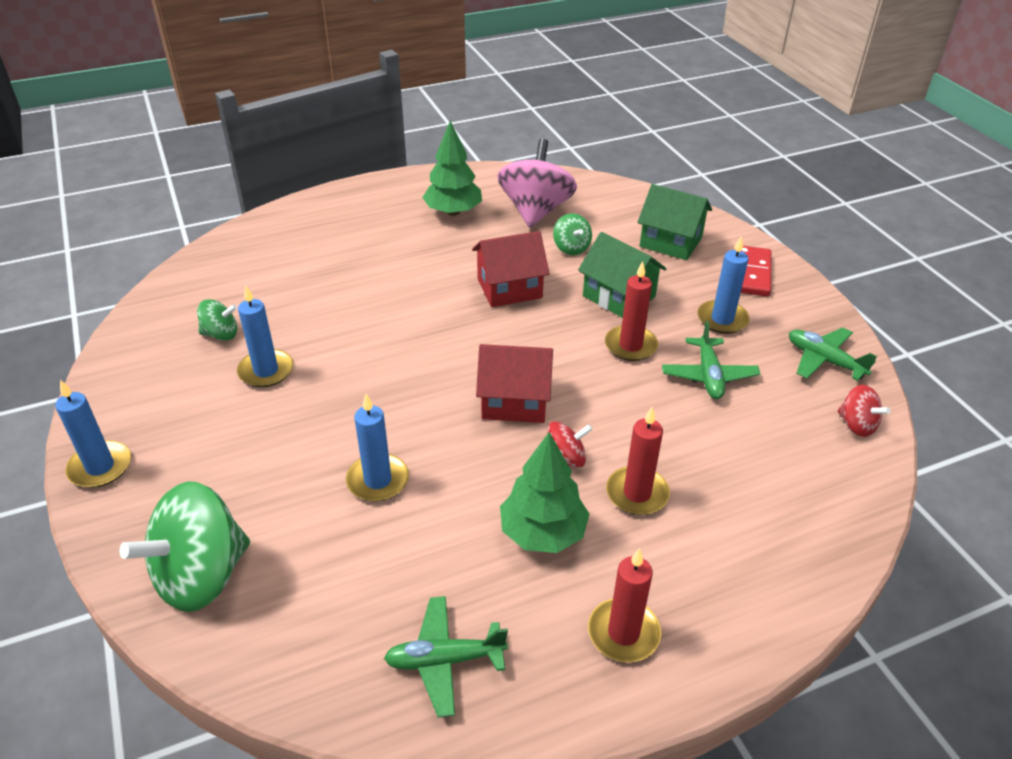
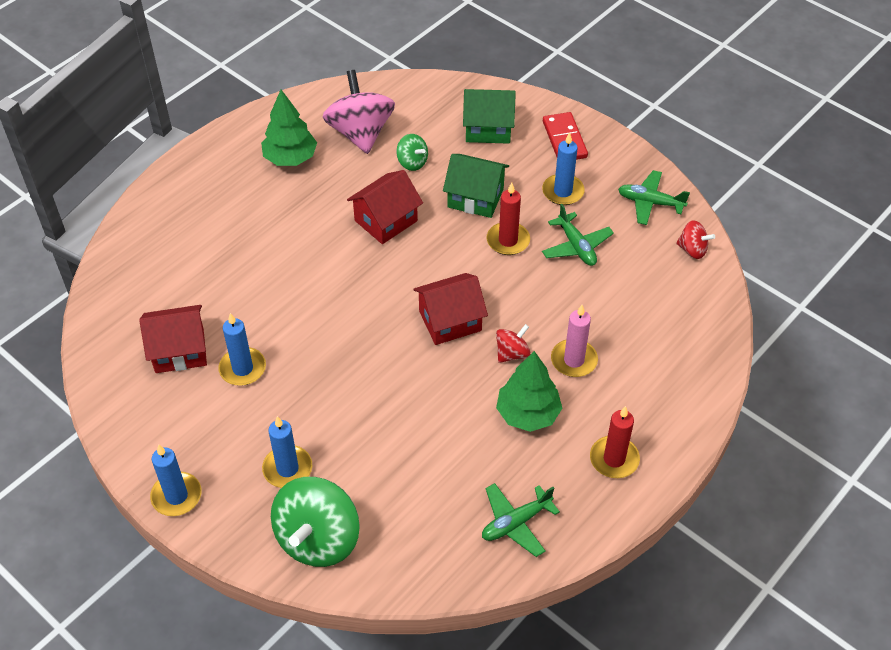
camera: 25 degrees left, 10 degrees up
green spinning top [197,299,237,341] -> red house [139,305,207,373]
blue candle [346,394,409,502] -> blue candle moved to [262,416,313,488]
red candle [606,407,670,515] -> pink candle [551,305,598,377]

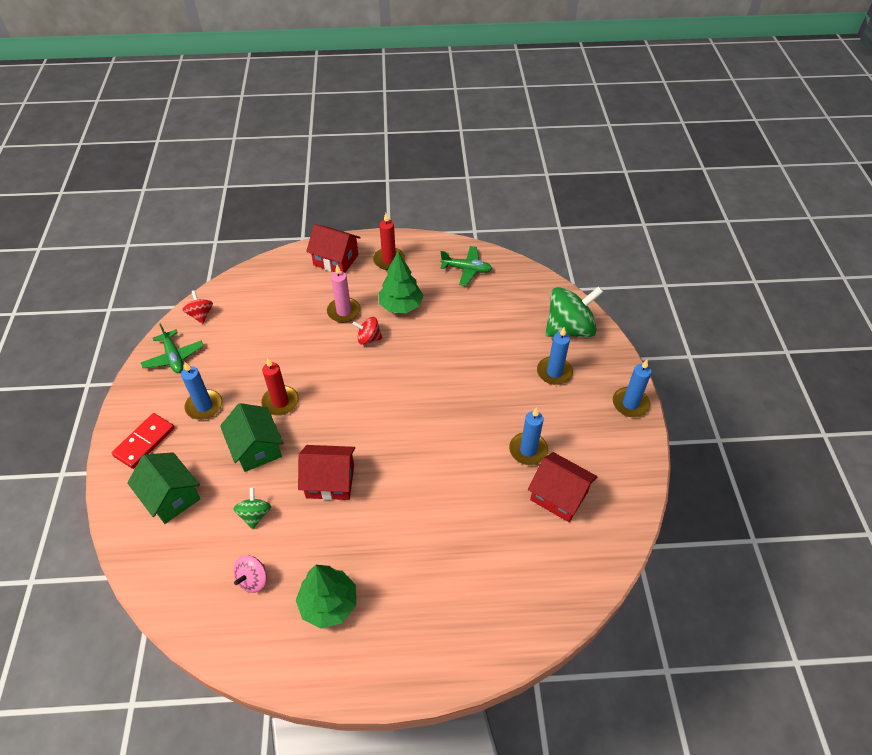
camera: 135 degrees left, 0 degrees up
pink spinning top [323,70,395,154] -> pink spinning top [233,555,267,593], size x0.49
red house [413,273,488,345] -> red house moved to [306,224,361,273]
green plane [542,204,614,266] -> none

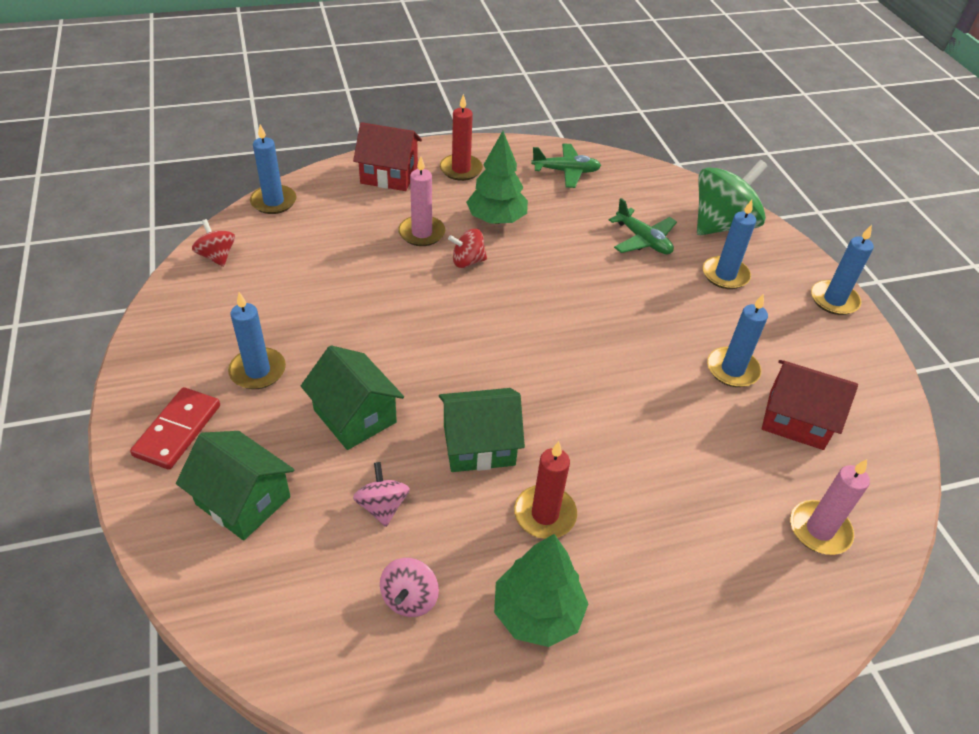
camera: 15 degrees left, 5 degrees down
green plane [141,323,204,373] -> green plane moved to [609,198,677,254]
green spinning top [233,487,271,530] -> pink spinning top [353,462,410,527]
red candle [261,357,299,415] -> red candle moved to [514,441,577,539]
red house [298,445,355,500] -> green house [439,388,525,472]
none -> blue candle [250,124,297,214]
none -> pink candle [790,459,870,555]

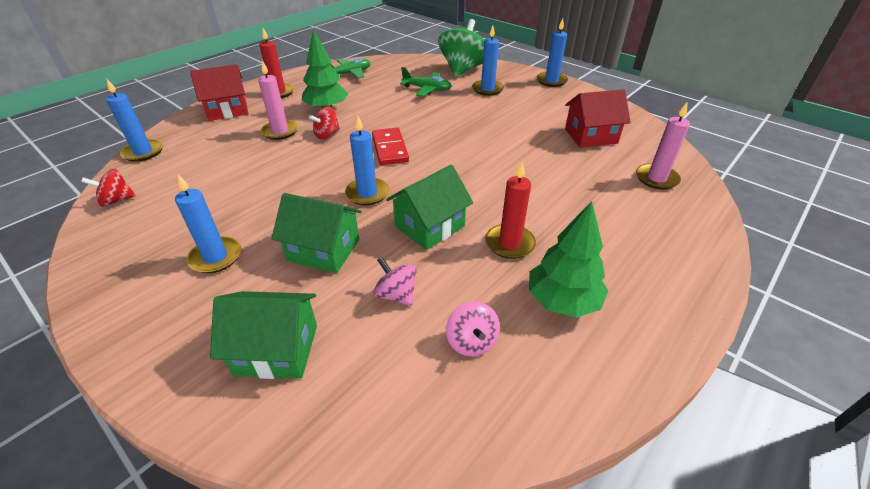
camera: 30 degrees left, 5 degrees down
red domino [130,387,220,470] -> red domino moved to [372,128,409,165]
red spinning top [192,219,235,267] -> red spinning top turned 45 degrees counterclockwise [81,169,136,207]
blue candle [707,294,768,387] -> blue candle moved to [345,116,389,205]

